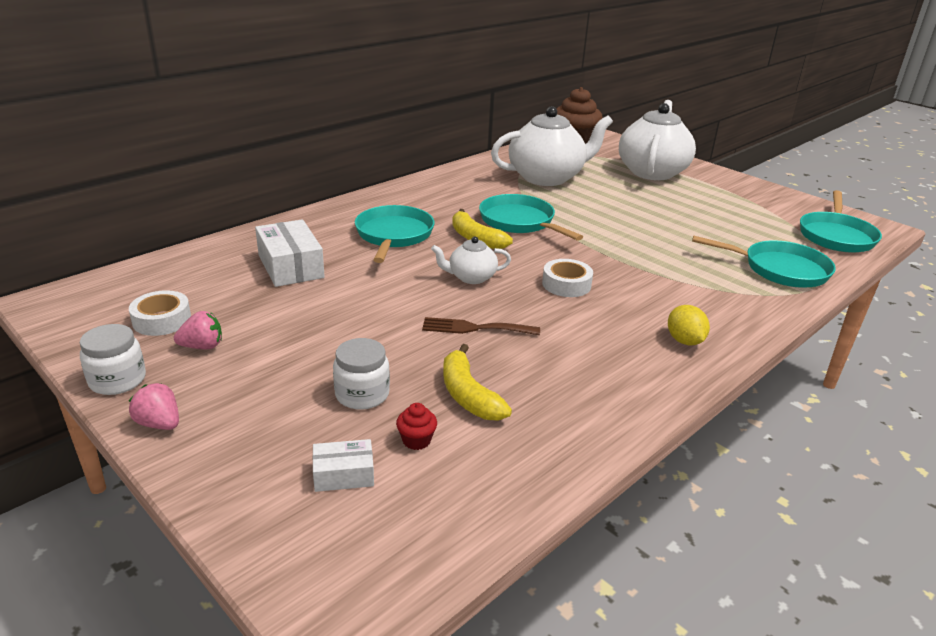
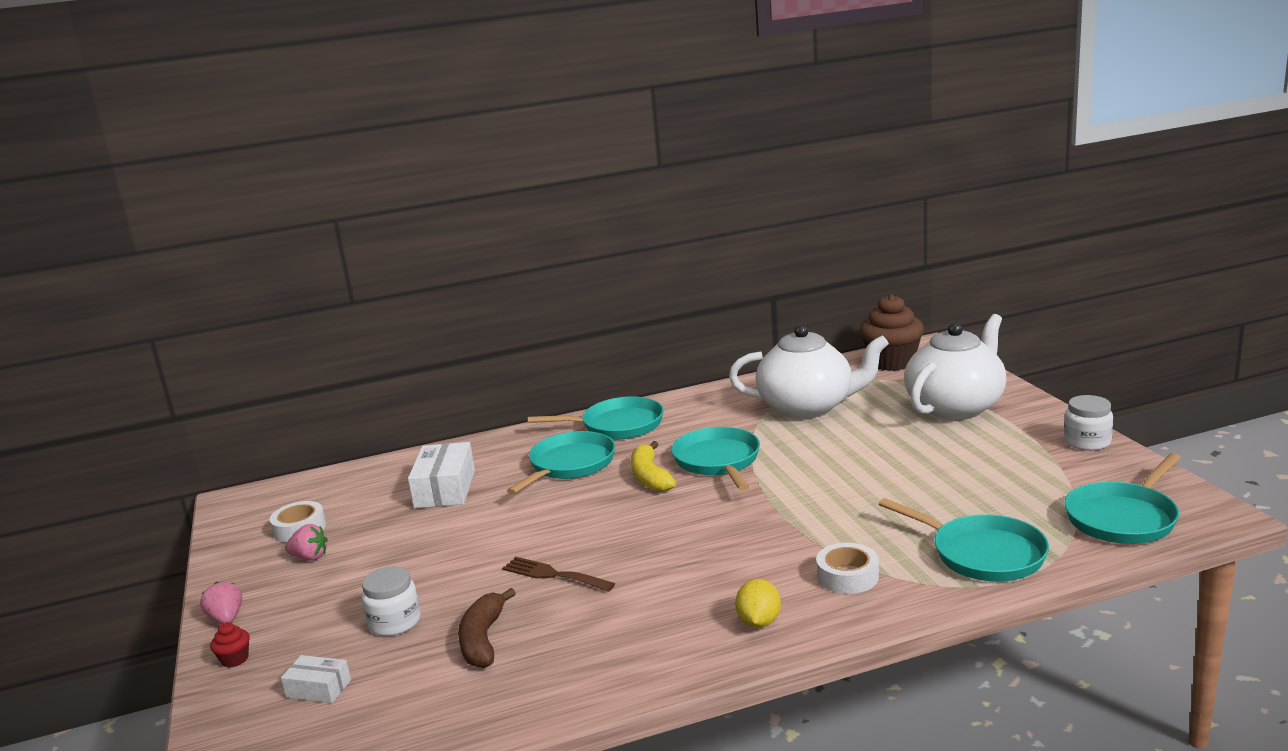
camera: 30 degrees right, 10 degrees down
white jar [80,324,146,395] -> white jar moved to [1064,395,1113,451]
red cupcake [396,403,437,450] -> red cupcake moved to [210,622,250,668]
white teapot [431,237,511,284] -> none
yellow banana [443,344,512,421] -> brown banana [458,588,516,668]
white tape [542,259,593,297] -> white tape moved to [816,543,879,594]
none -> turquoise pan [528,396,664,439]

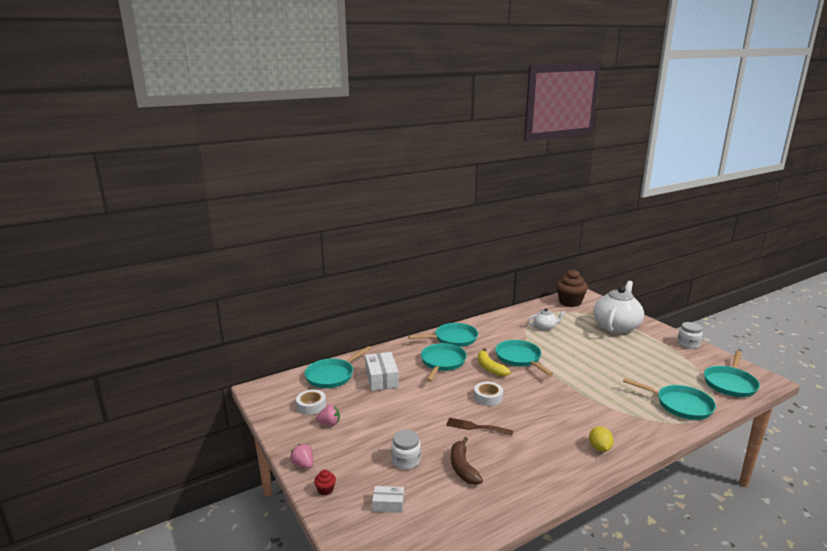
camera: 15 degrees left, 0 degrees up
white teapot [729,325,889,419] -> white teapot [528,308,565,331], size x0.48
white tape [816,543,879,594] -> white tape moved to [474,382,503,406]
none -> turquoise pan [305,346,371,388]

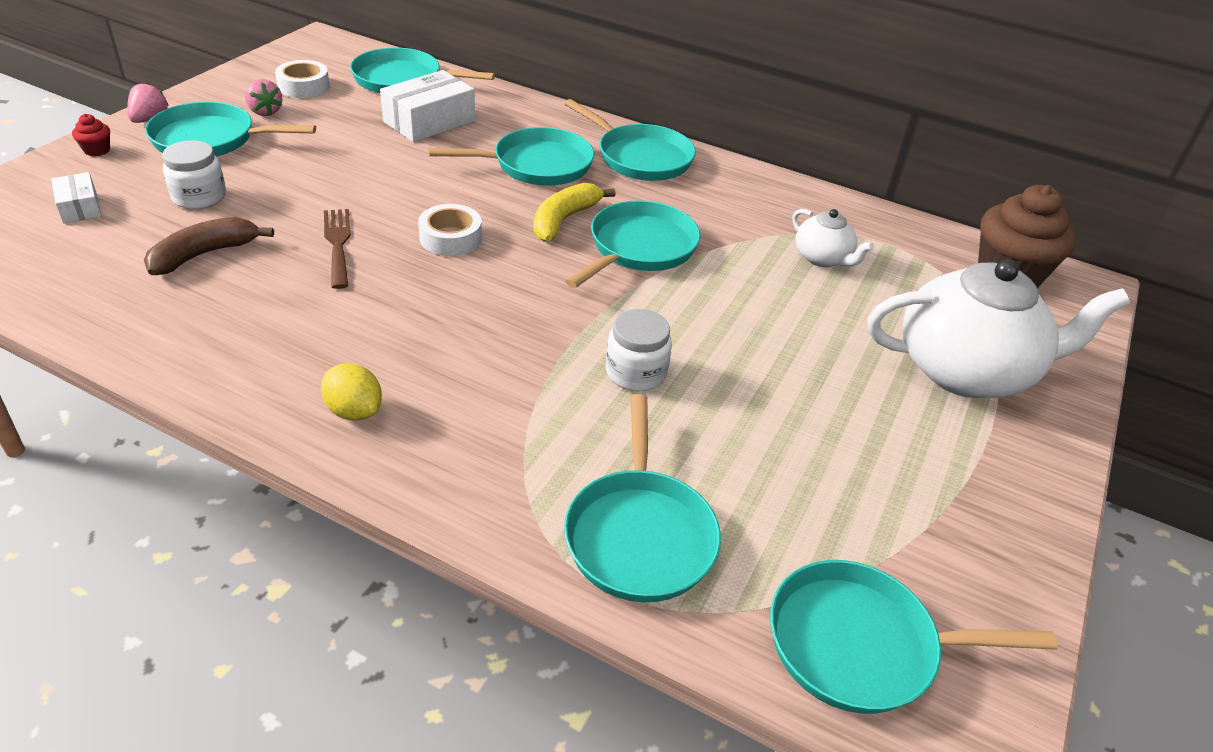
camera: 55 degrees right, 20 degrees up
yellow lemon [589,426,614,452] -> yellow lemon turned 75 degrees clockwise [321,363,382,421]
white jar [677,322,703,349] -> white jar moved to [606,309,672,391]
none -> turquoise pan [145,102,316,157]

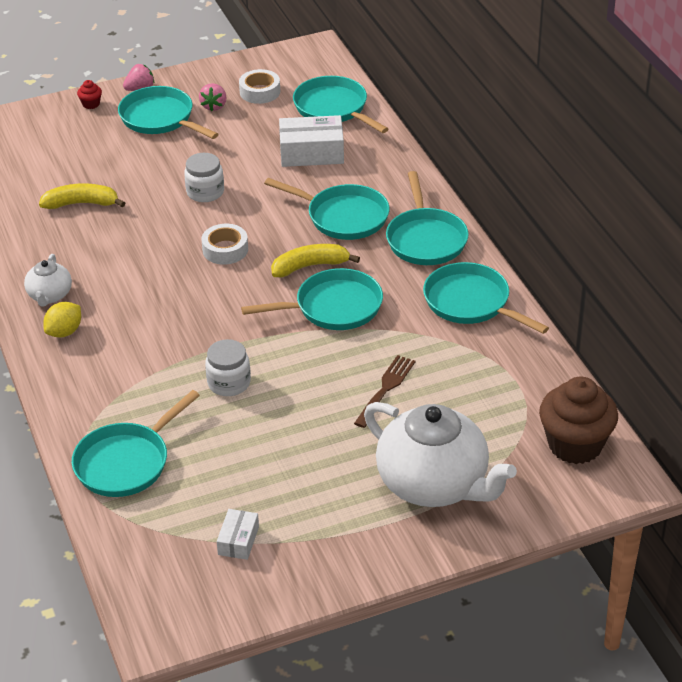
camera: 45 degrees right, 0 degrees up
white box [51,172,102,223] -> white box moved to [217,509,259,560]
brown banana [144,217,274,275] -> yellow banana [39,183,125,209]
white jar [162,140,226,209] -> white jar moved to [184,153,224,202]
yellow lemon [321,363,382,421] -> yellow lemon turned 45 degrees clockwise [43,302,81,338]
brown fork [324,209,351,289] -> brown fork moved to [354,355,415,428]
turquoise pan [770,560,1058,714] -> turquoise pan moved to [423,262,549,334]
white teapot [792,209,874,267] -> white teapot moved to [24,254,72,307]

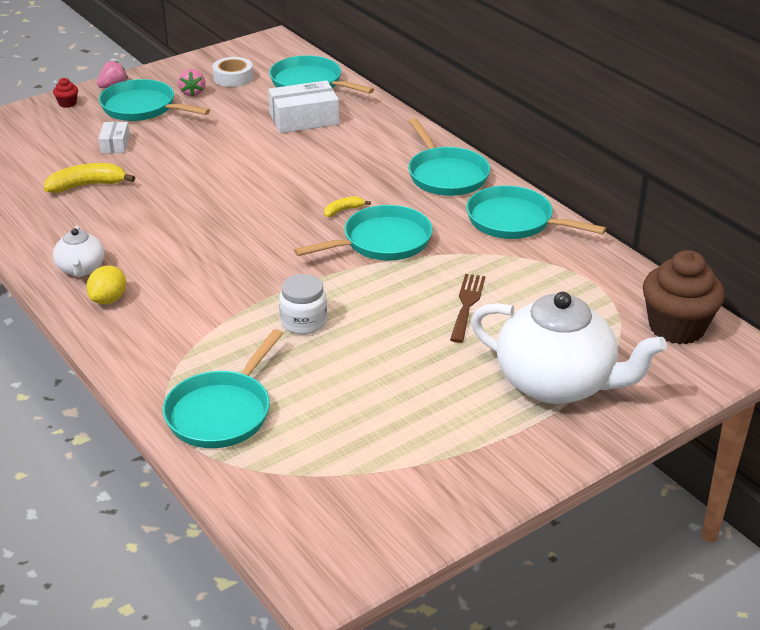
camera: 15 degrees left, 5 degrees down
white jar [184,153,224,202] -> none
white tape [201,224,248,264] -> none
white box [217,509,259,560] -> white box moved to [98,122,130,153]
turquoise pan [264,178,390,240] -> none
yellow banana [271,244,360,277] -> yellow banana [324,196,371,217], size x0.56

